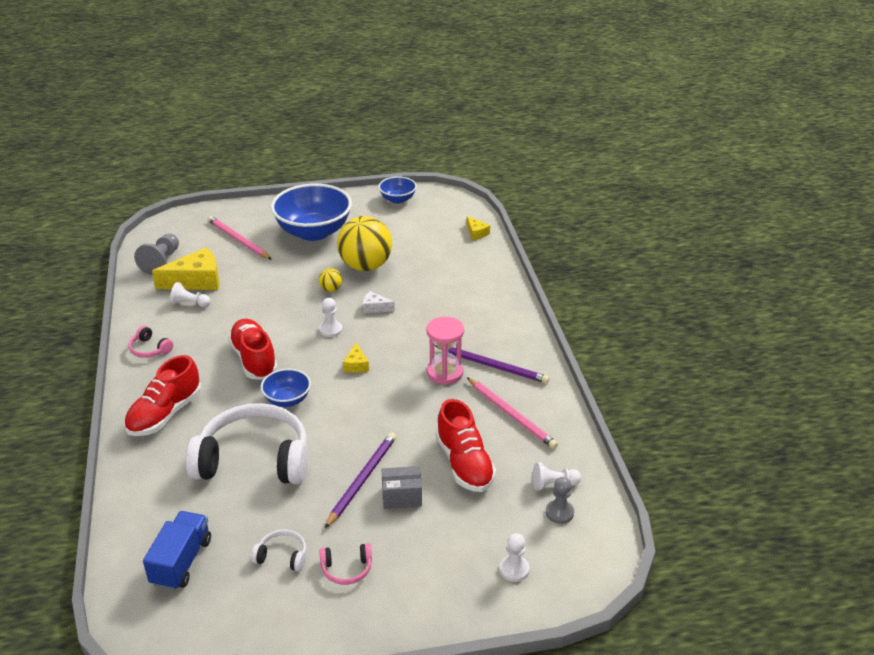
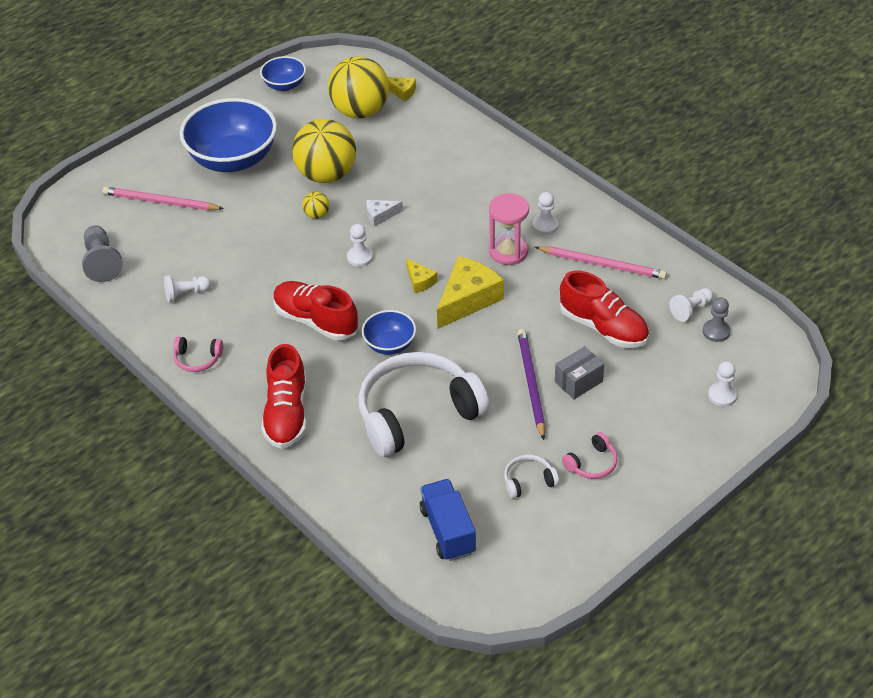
camera: 30 degrees left, 10 degrees up
yellow cheese [152,247,219,290] -> yellow cheese moved to [437,256,504,329]
purple pencil [435,345,549,383] -> white pawn [533,192,558,235]
none -> yellow ball [328,56,389,119]

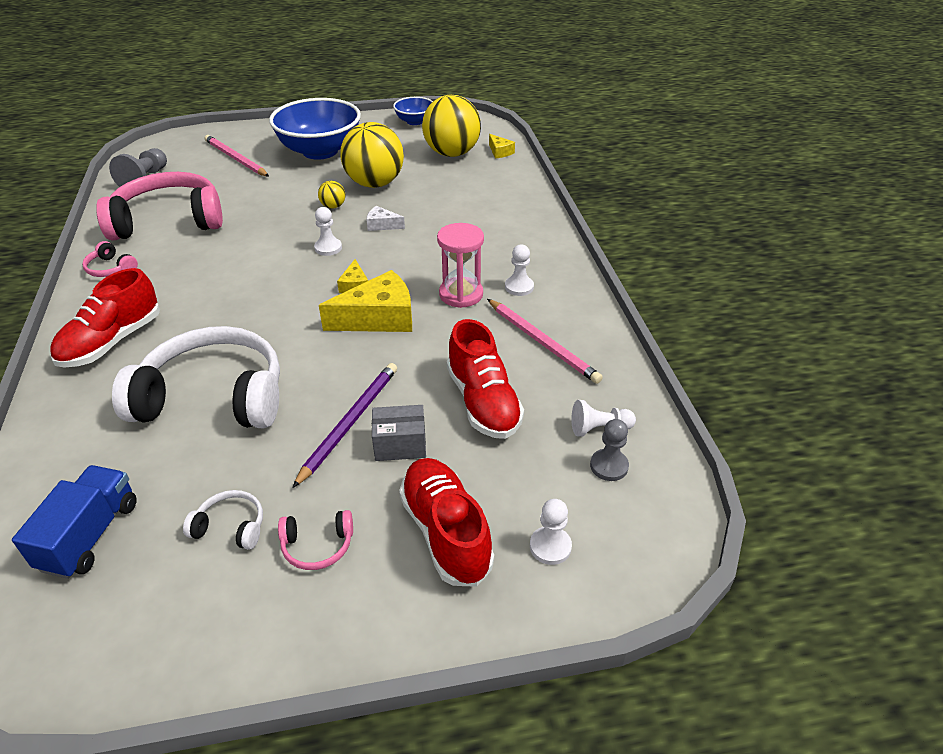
camera: 30 degrees right, 5 degrees down
white pawn [164,275,211,302] -> pink headphones [96,172,223,241]
red shoe [273,281,358,340] -> red shoe moved to [399,458,494,587]
blue bowl [362,310,416,355] -> none

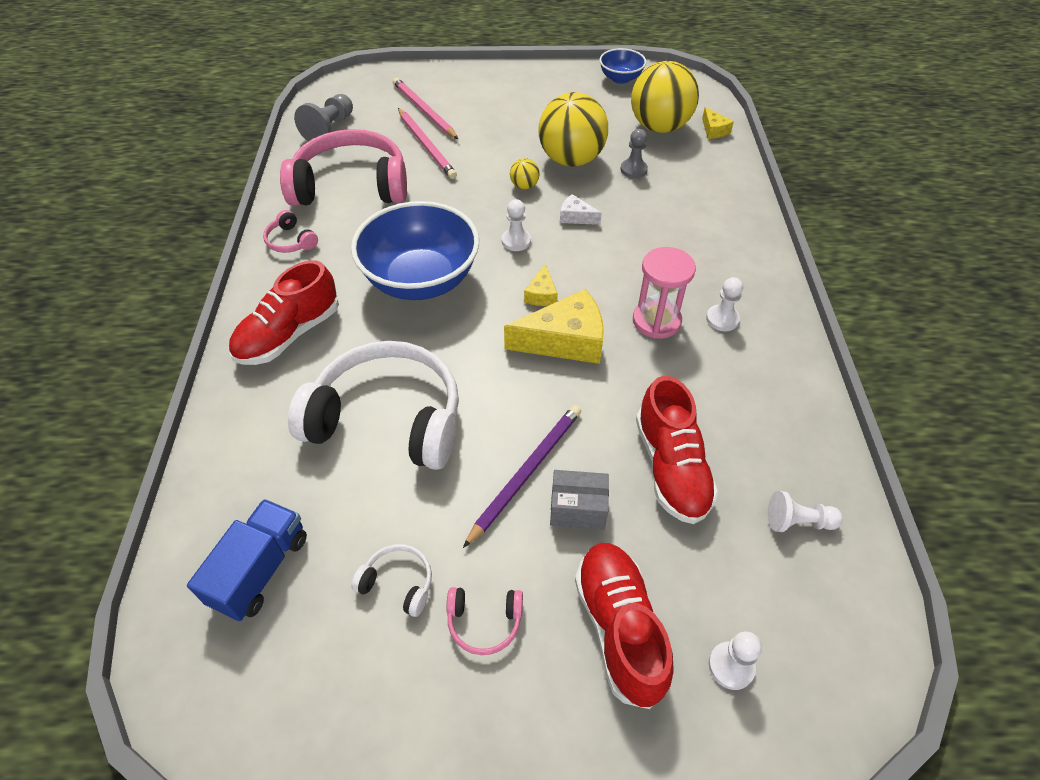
camera: 10 degrees right, 10 degrees up
blue bowl [269,98,361,160] -> blue bowl moved to [351,201,479,300]
pink pencil [487,299,603,384] -> pink pencil moved to [398,108,457,179]
grey pawn [590,419,629,481] -> grey pawn moved to [621,129,648,178]

